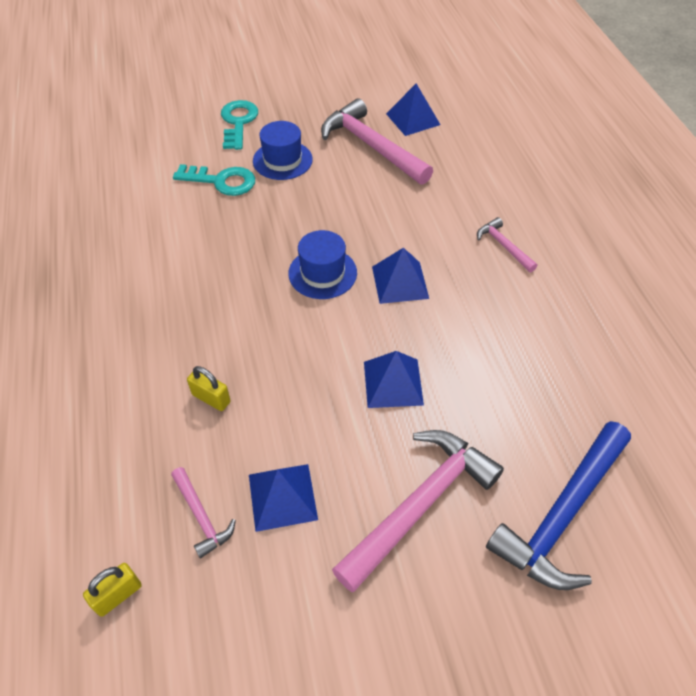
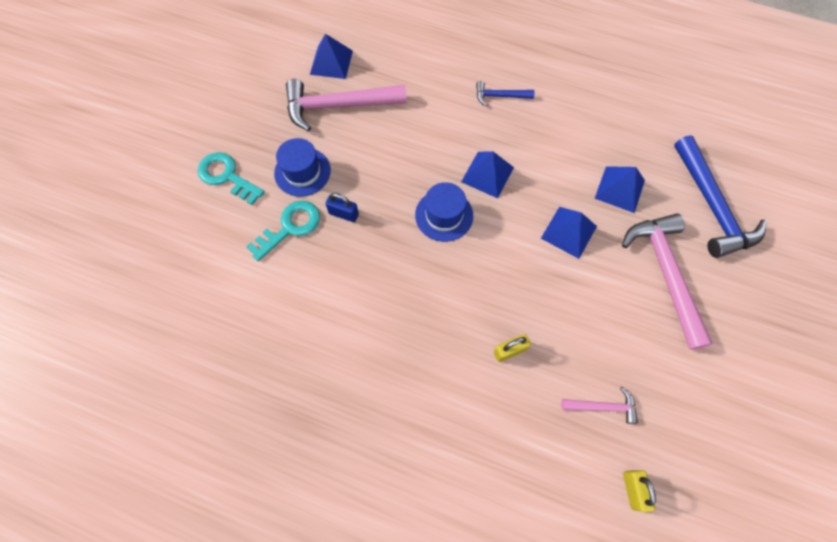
camera: 55 degrees left, 15 degrees up
blue pyramid [249,464,318,532] -> blue pyramid moved to [594,166,645,213]
pink hammer [477,217,537,272] -> blue hammer [476,81,535,106]
none -> blue padlock [325,193,359,222]

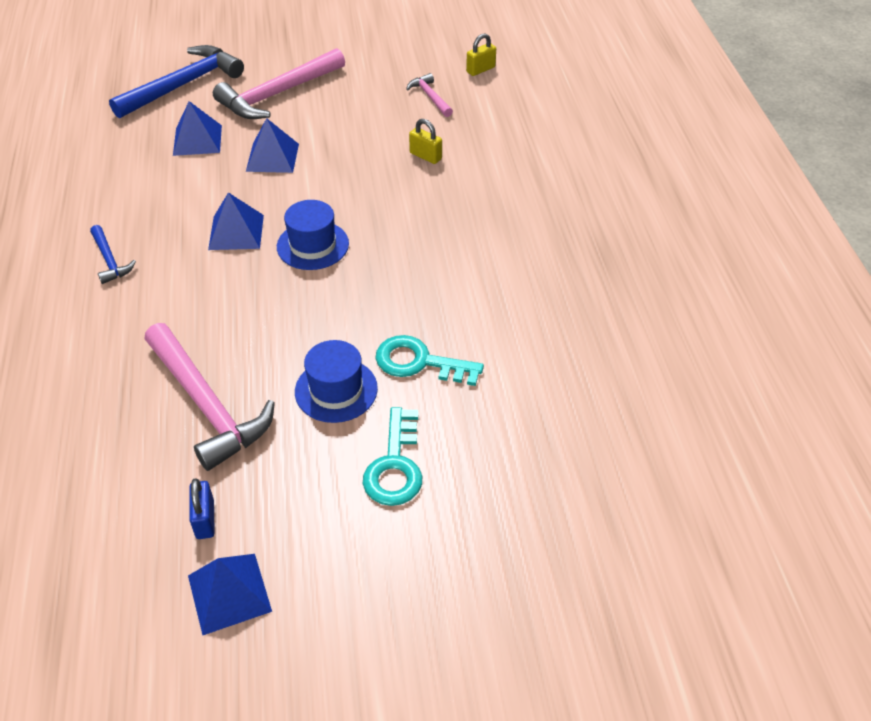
camera: 120 degrees left, 20 degrees down
blue pyramid [310,34,353,79] -> blue pyramid moved to [188,554,272,635]
blue padlock [325,193,359,222] -> blue padlock moved to [189,479,215,539]

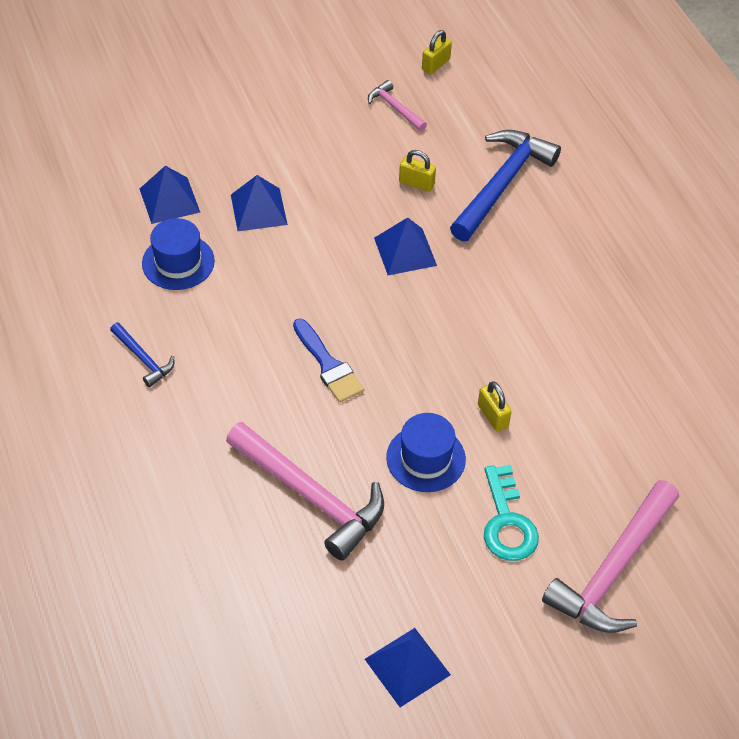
camera: 15 degrees left, 5 degrees up
blue hammer [109,45,244,119] -> blue hammer moved to [450,130,561,241]
blue padlock [189,479,215,539] -> none
blue pyramid [208,192,264,250] -> blue pyramid moved to [374,217,437,275]
pink hammer [213,48,345,119] -> pink hammer moved to [542,480,679,633]
blue hat [277,200,349,270] -> blue hat moved to [142,218,215,290]
turquoise key [375,335,484,386] -> yellow padlock [478,381,512,432]
none -> blue brush [293,319,364,403]

